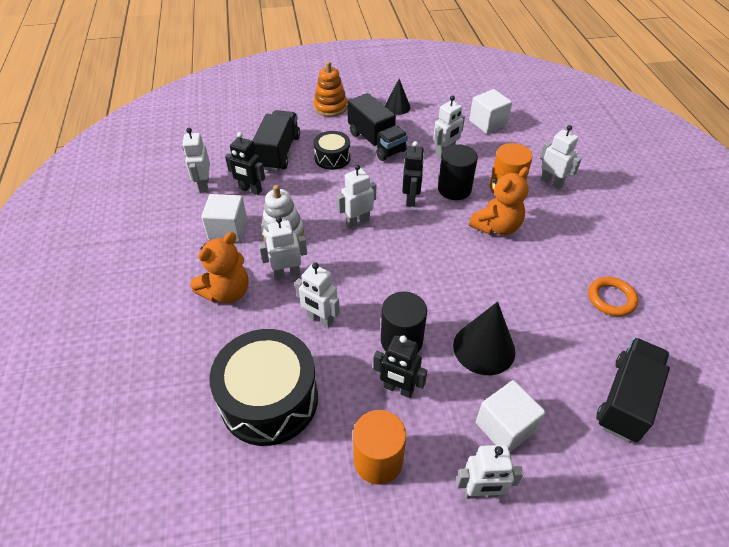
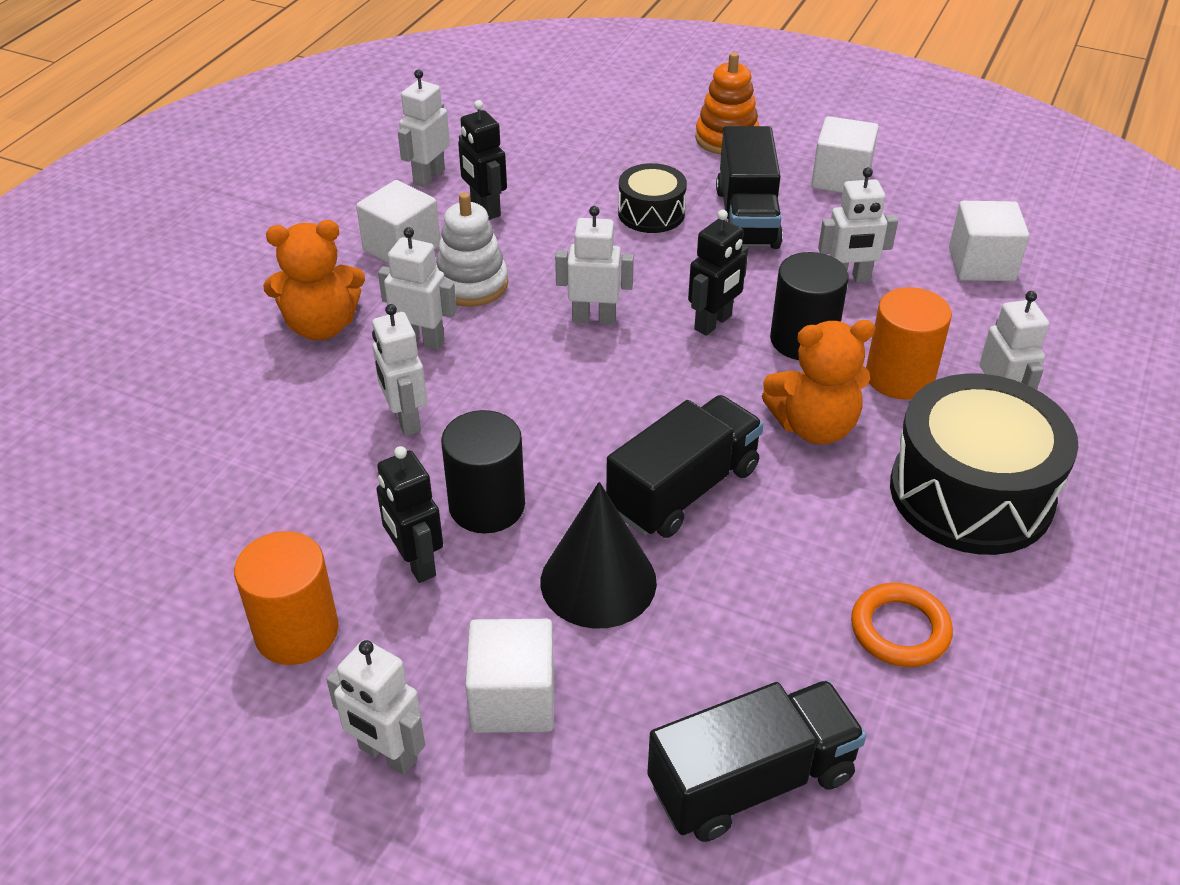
camera: 35 degrees right, 5 degrees down
black drum [209,329,318,446] -> black drum moved to [890,373,1078,555]
black truck [253,110,300,171] -> black truck moved to [606,395,764,538]
black cone [385,79,411,115] -> white cube [811,116,879,193]

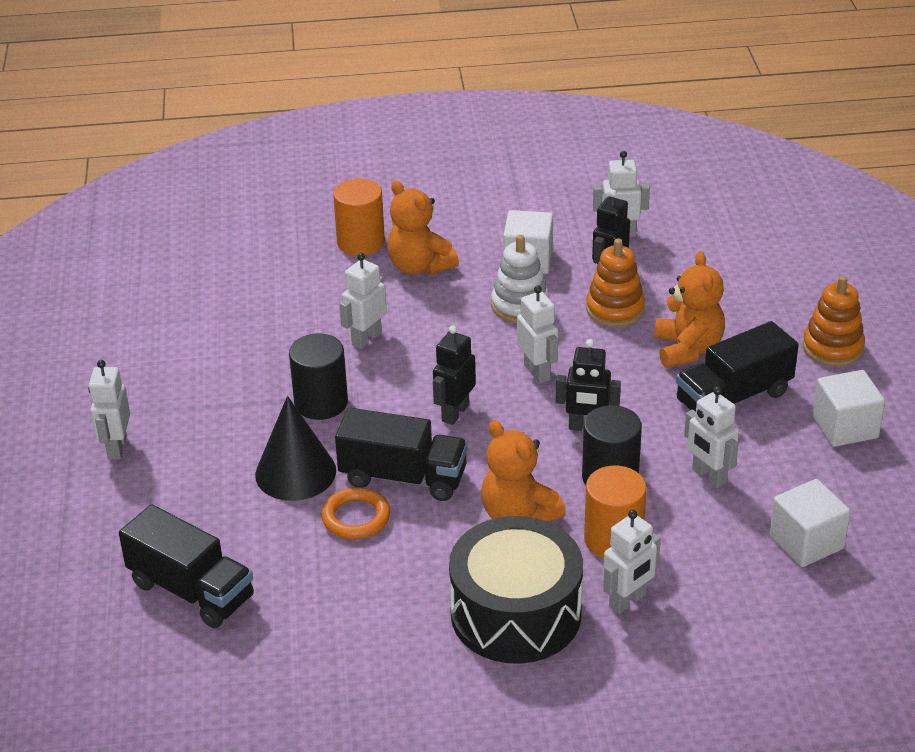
camera: 60 degrees right, 5 degrees down
orange cylinder [234,531,339,665] -> orange cylinder moved to [333,179,385,256]
black robot [376,446,443,583] -> black robot moved to [433,325,476,425]
white robot [378,227,457,350] -> none
white cube [465,619,554,733] -> none
black drum [618,163,687,233] -> orange teddy bear [654,251,725,368]
orange ring [851,583,953,667] -> orange ring moved to [321,487,391,539]
none -> orange stacking toy [586,238,645,327]

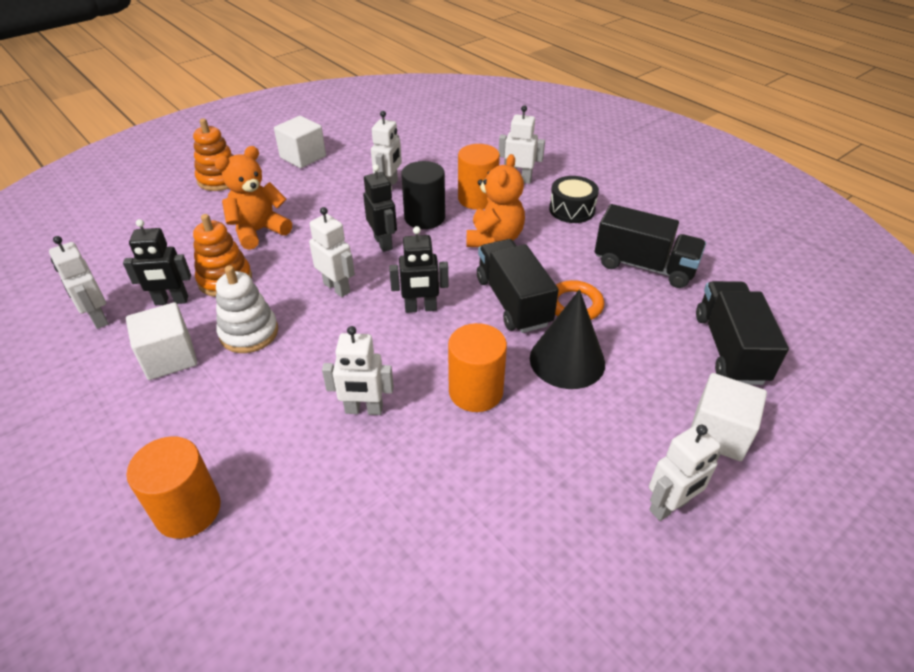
camera: 125 degrees left, 5 degrees up
black cylinder [289,334,348,420] -> orange cylinder [448,323,507,412]
orange teddy bear [387,180,459,275] -> none
black drum [449,516,583,664] -> black drum [549,176,599,223], size x0.53
white robot [517,285,558,383] -> white robot turned 105 degrees clockwise [309,207,355,297]
black truck [676,321,799,411] -> black truck moved to [595,204,706,288]
white cube [769,479,851,567] -> white cube moved to [691,373,767,461]

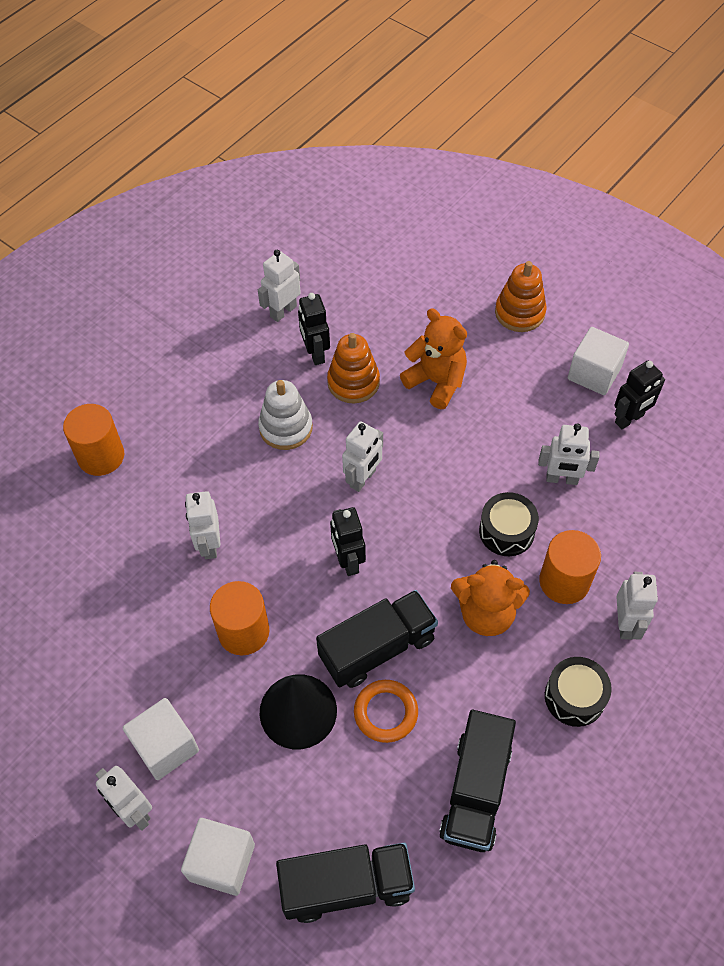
camera: 80 degrees right, 15 degrees up
white cube [126,302,197,380] -> white cube moved to [123,698,199,780]
black robot [363,164,397,252] -> black robot moved to [614,360,665,429]
black cylinder [401,161,445,229] -> black drum [479,492,539,556]

